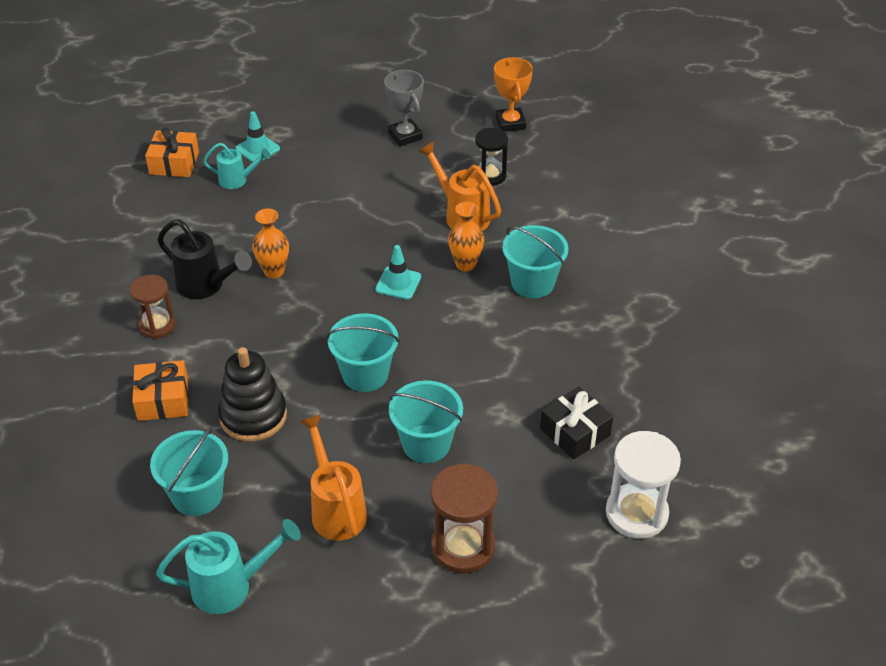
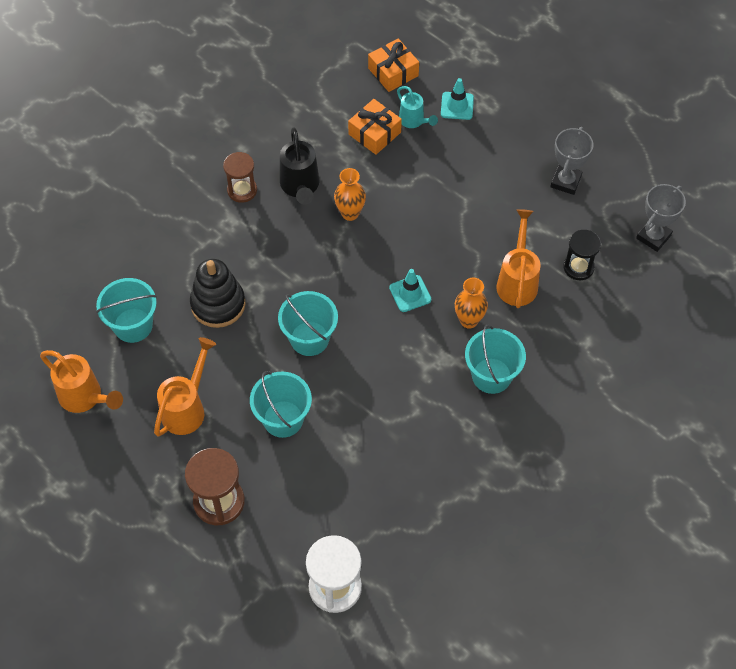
camera: 50 degrees right, 15 degrees up
orange gift [132,360,189,421] -> orange gift moved to [348,99,402,155]
turquoise watering can [156,519,301,614] -> orange watering can [40,350,123,413]
orange trophy [494,57,533,132] -> grey trophy [636,184,686,252]
black gift [540,387,613,460] -> none

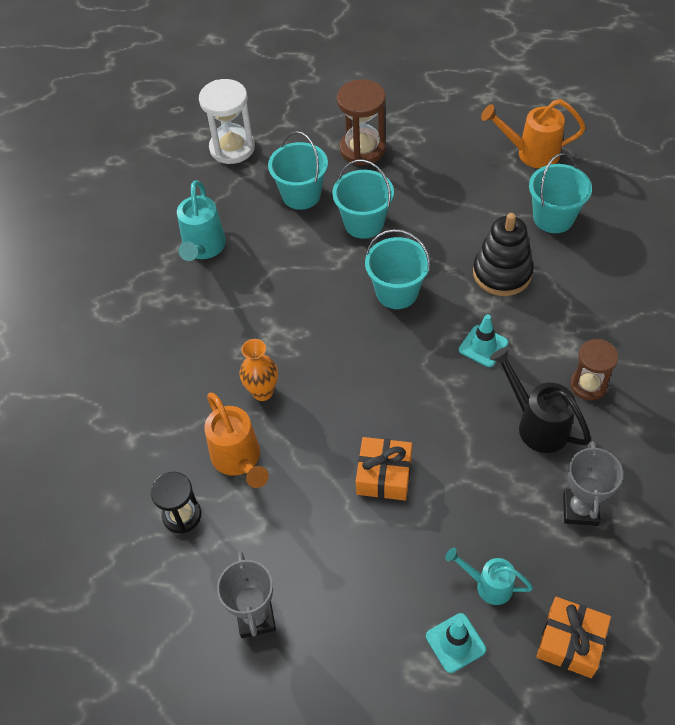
camera: 150 degrees right, 5 degrees down
orange watering can [154,337,216,437] -> none
orange vase [334,168,366,221] -> none
orange gift [348,99,402,155] -> orange gift moved to [356,437,412,501]
turquoise traffic cone [389,269,431,312] -> turquoise traffic cone moved to [459,314,508,367]
turquoise bucket [465,325,526,394] -> turquoise bucket moved to [268,131,328,210]
grey trophy [636,184,686,252] -> grey trophy moved to [563,441,623,526]
none -> turquoise watering can [177,180,226,261]

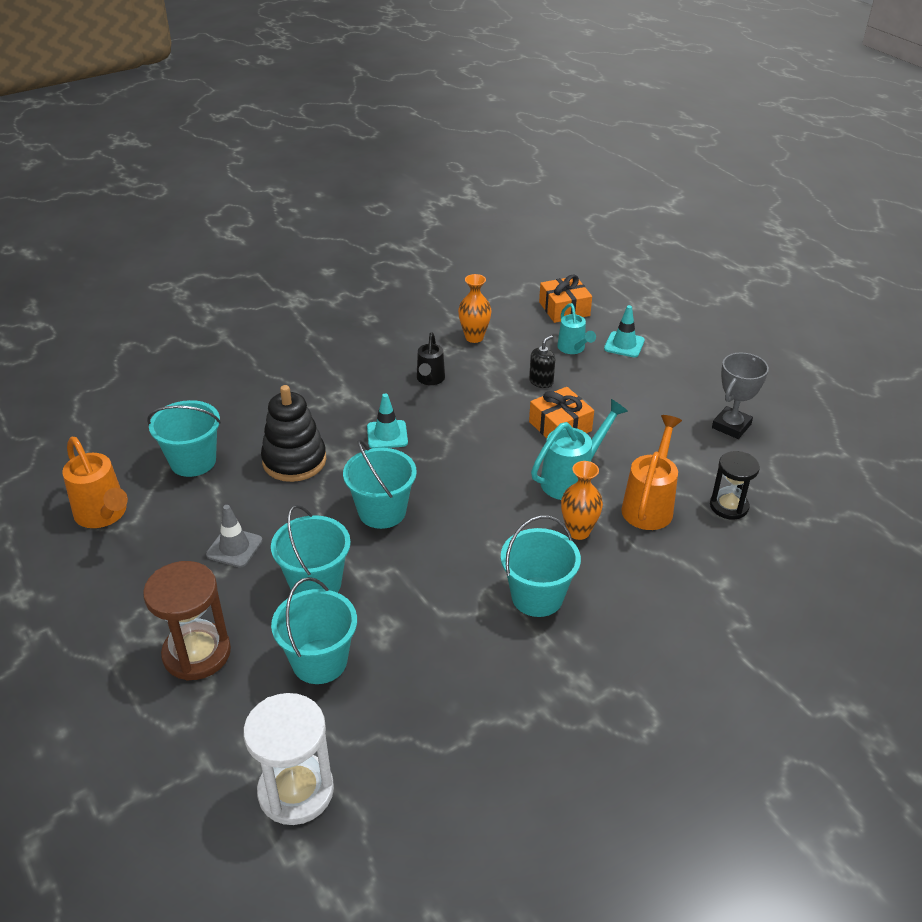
camera: 135 degrees left, 15 degrees down
turquoise watering can [177,180,226,261] -> turquoise watering can moved to [531,399,628,500]
black watering can [490,347,591,453] -> black watering can [417,332,445,385], size x0.64
grey trophy [563,441,623,526] -> orange vase [458,274,492,343]
brown hourglass [570,339,618,400] -> none
none -> grey traffic cone [206,505,263,568]
none -> turquoise bucket [501,515,581,617]
none -> black soap dispenser [529,335,555,388]

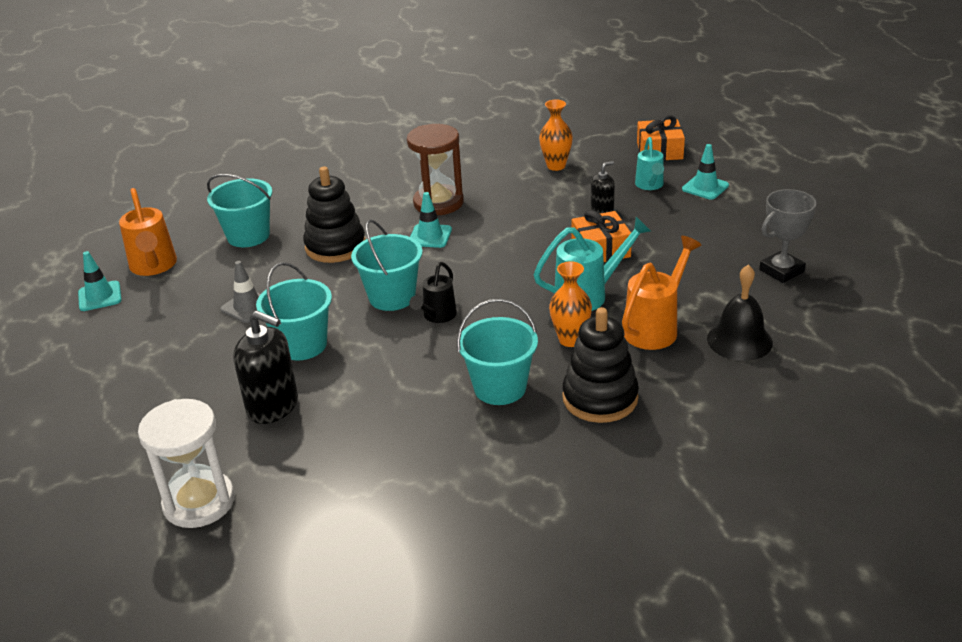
camera: 20 degrees right, 5 degrees down
brown hourglass [143,561,231,681] -> brown hourglass moved to [407,124,464,215]
turquoise bucket [271,577,357,684] -> black soap dispenser [233,310,298,424]
black watering can [417,332,445,385] -> black watering can moved to [409,262,457,323]
black hourglass [710,451,760,520] -> black bell [707,264,773,361]
none -> turquoise traffic cone [78,251,122,311]
none -> black stacking toy [562,307,639,423]

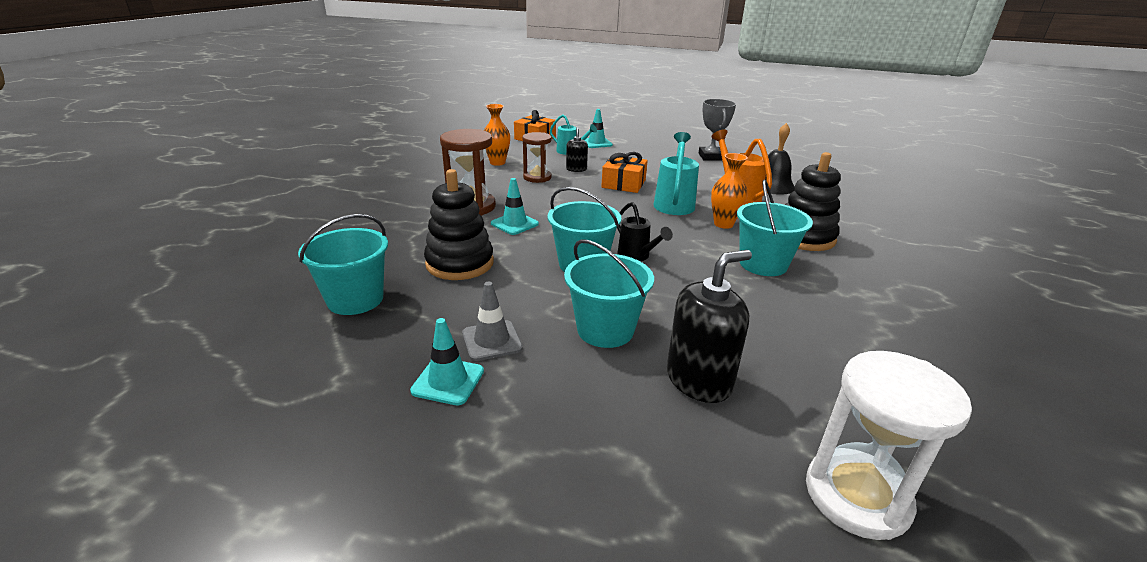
camera: 60 degrees left, 5 degrees down
turquoise traffic cone [78,251,122,311] -> turquoise traffic cone moved to [410,318,484,405]
orange watering can [119,188,177,276] -> none
none -> brown hourglass [522,132,552,183]

